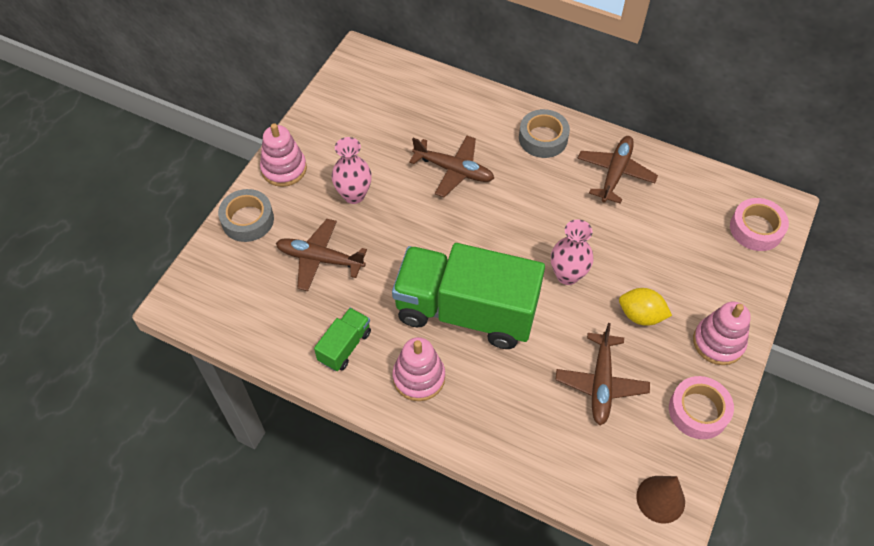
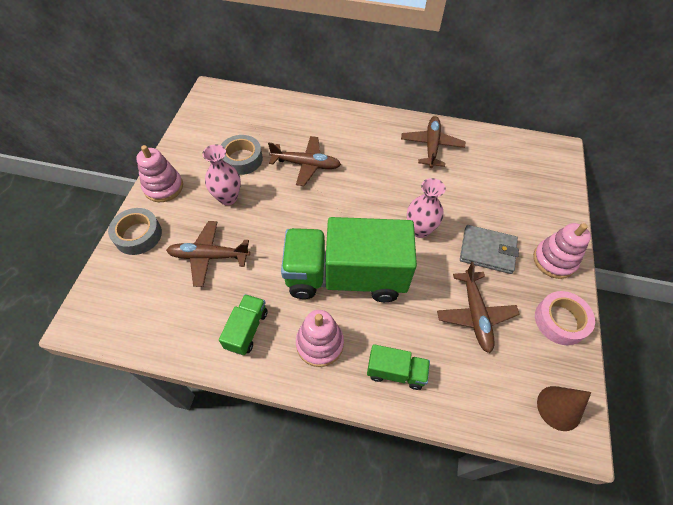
camera: 15 degrees left, 0 degrees up
grey tape [519,109,570,158] -> grey tape moved to [221,135,263,175]
yellow lemon [619,288,672,326] -> grey wallet [460,225,519,274]
pink tape [730,198,789,251] -> none
none -> green truck [367,344,430,390]

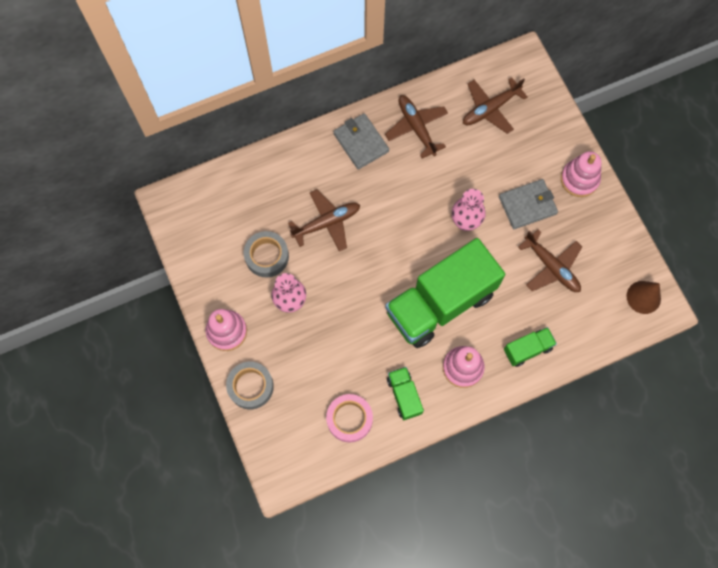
camera: 35 degrees left, 15 degrees up
brown plane [166,221,250,287] -> brown plane moved to [463,77,528,134]
pink tape [535,291,595,345] -> pink tape moved to [326,394,373,443]
none -> grey wallet [333,113,389,170]

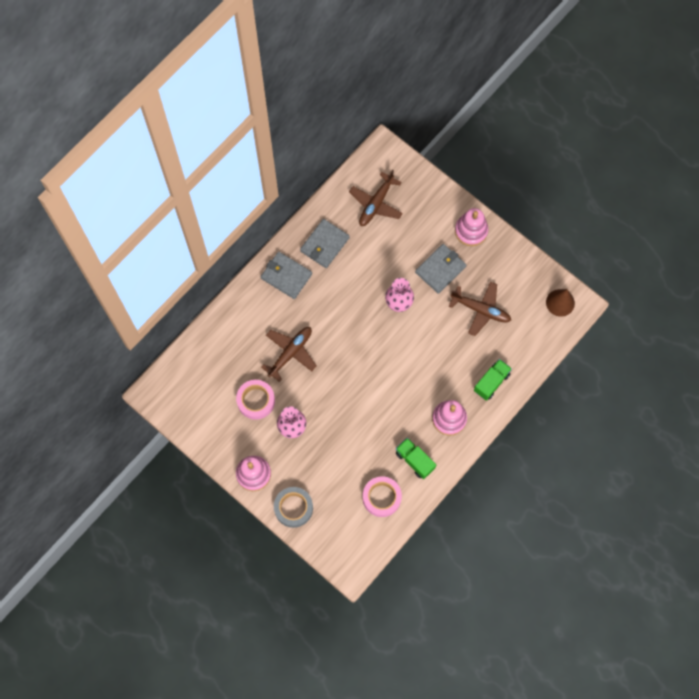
camera: 25 degrees left, 0 degrees up
grey tape [244,231,289,278] -> pink tape [236,380,275,420]
brown plane [385,95,448,158] -> grey wallet [300,219,350,268]
green truck [385,238,505,348] -> none

